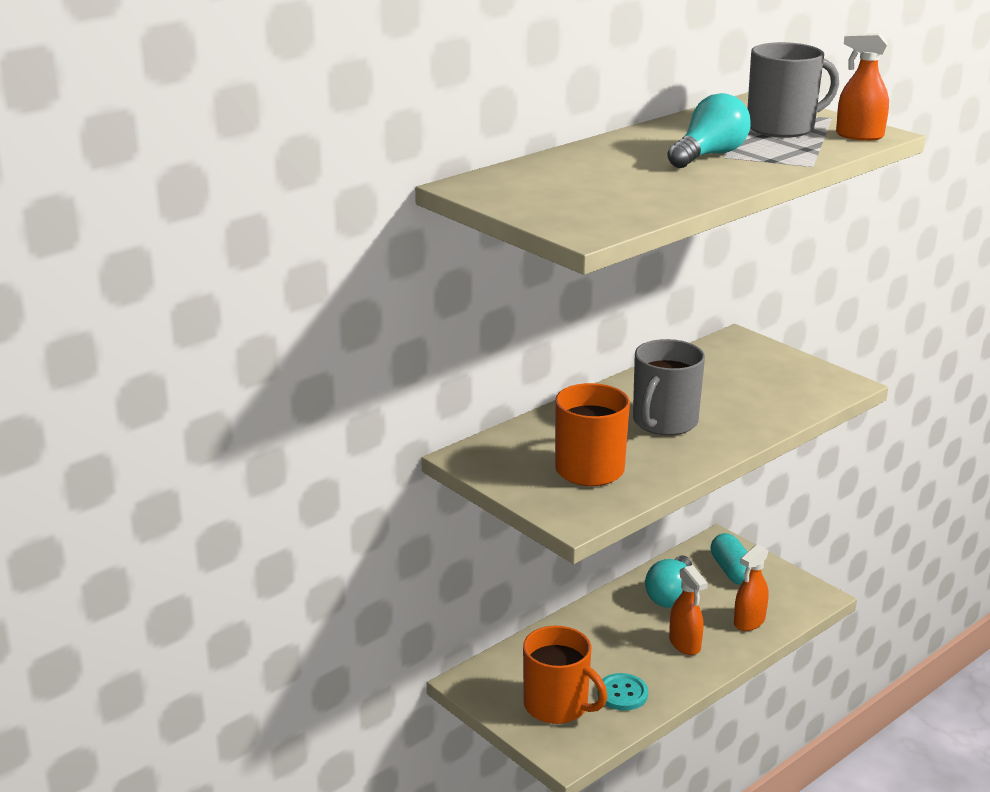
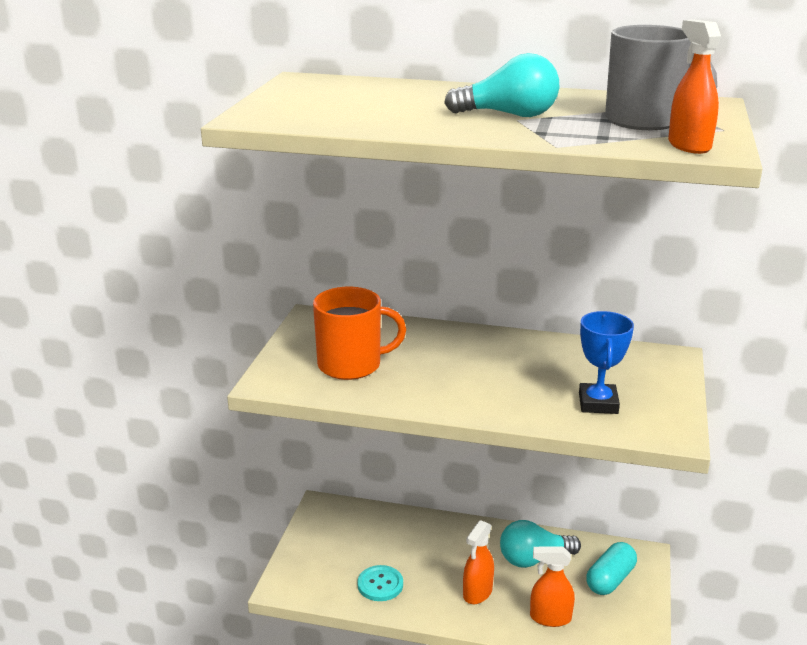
camera: 55 degrees right, 0 degrees up
orange mug [523,626,607,724] -> none
grey mug [633,339,705,436] -> none
none -> blue trophy [579,311,634,414]

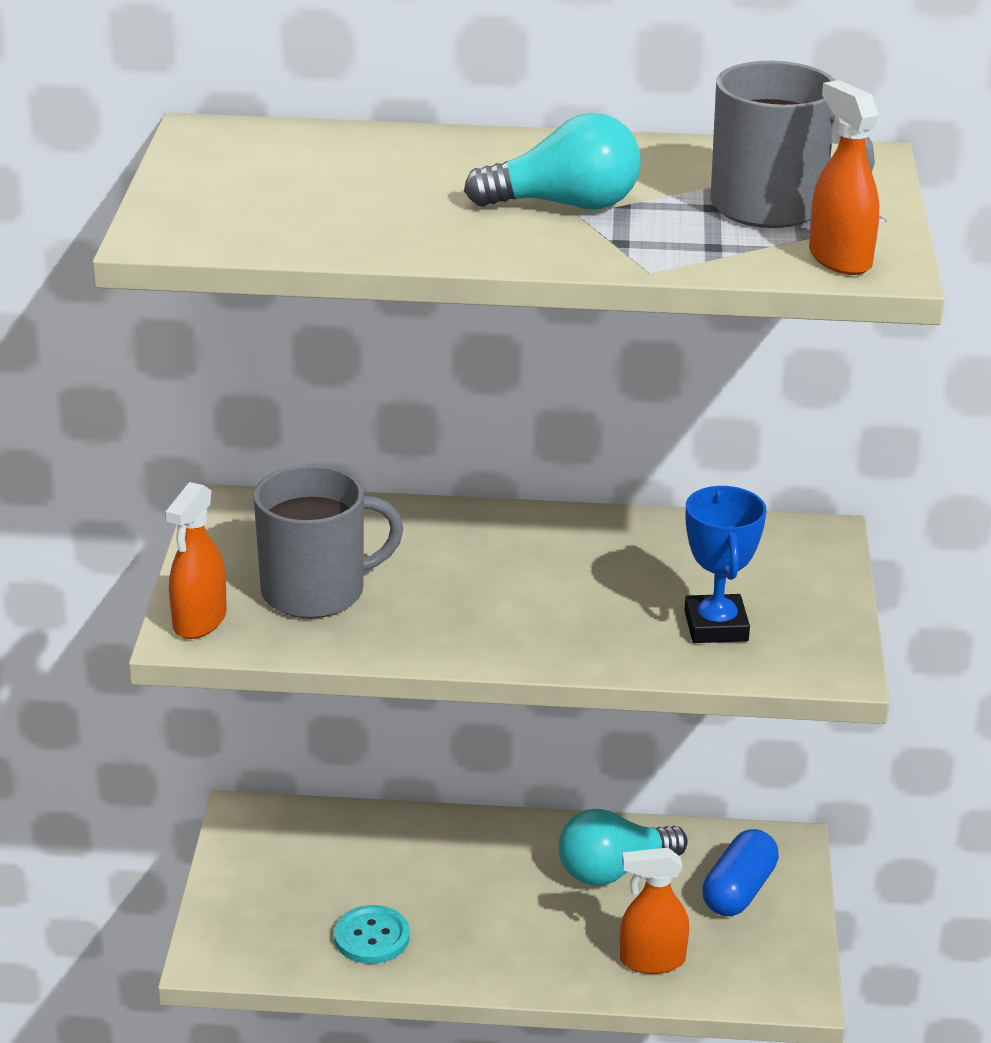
camera: 10 degrees left, 5 degrees up
orange mug [313,287,406,380] -> grey mug [253,465,403,618]
orange spray bottle [463,520,494,604] -> orange spray bottle moved to [165,482,227,639]
turquoise capsule [586,542,637,595] -> blue capsule [702,829,779,916]

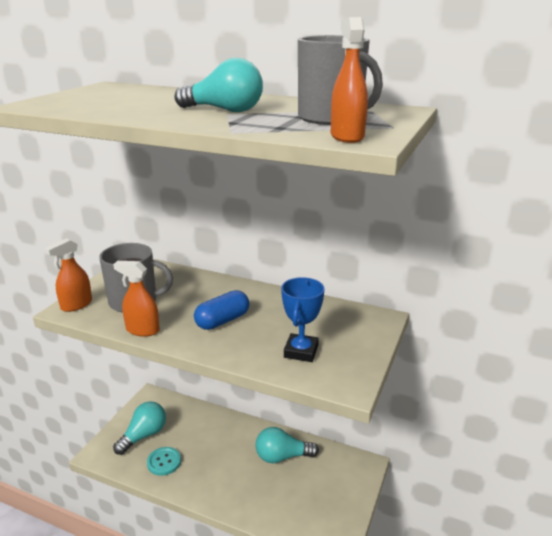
camera: 20 degrees right, 5 degrees down
orange spray bottle [620,848,689,974] -> orange spray bottle moved to [113,261,160,337]
blue capsule [702,829,779,916] -> blue capsule moved to [194,290,249,330]
none -> turquoise light bulb [113,401,166,455]

